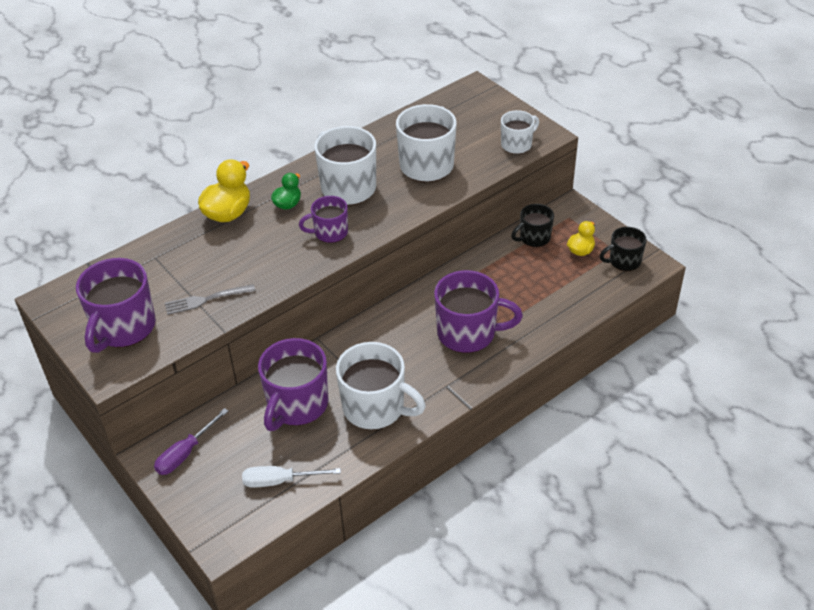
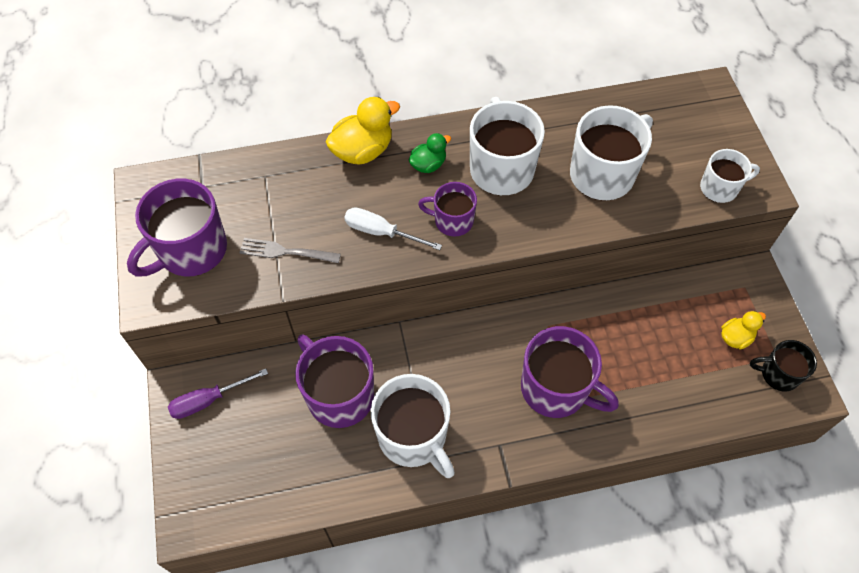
camera: 25 degrees right, 15 degrees up
white screwdriver [242,466,341,488] -> white screwdriver moved to [344,207,442,250]
purple mug [258,338,328,431] -> purple mug turned 90 degrees clockwise [295,334,374,428]
black mug [511,204,554,247] -> none

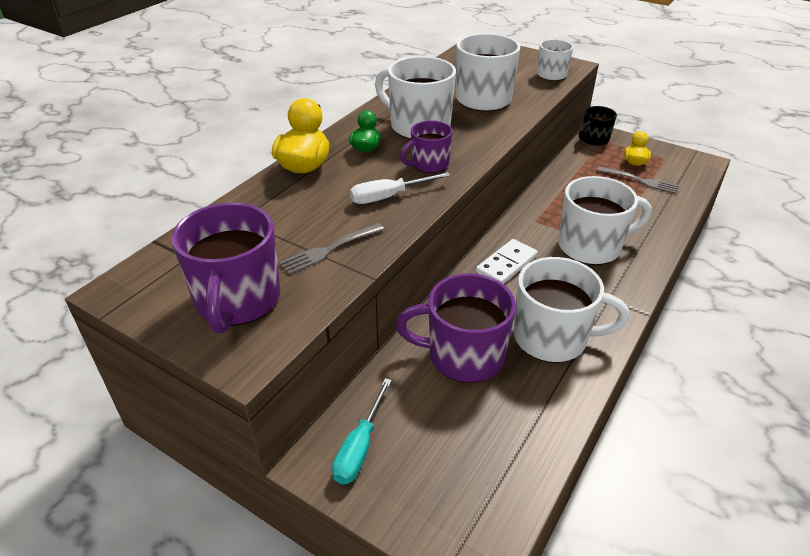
camera: 45 degrees left, 20 degrees down
purple screwdriver [168,369,268,419] -> turquoise screwdriver [332,378,392,484]
purple mug [521,326,619,418] -> white mug [558,176,651,265]
black mug [750,340,817,392] -> black mug moved to [579,106,617,146]
none -> white domino [476,239,538,284]
none -> grey fork [597,166,679,194]

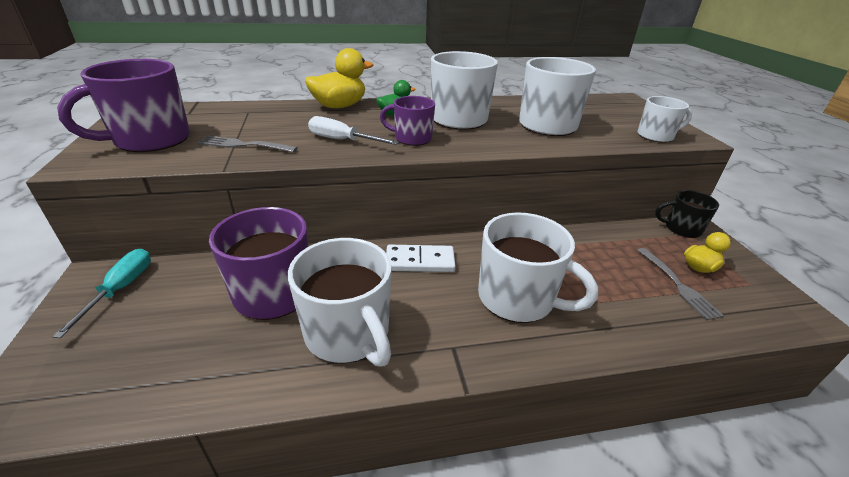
camera: 45 degrees right, 5 degrees down
turquoise screwdriver [332,378,392,484] -> turquoise screwdriver turned 120 degrees clockwise [52,249,151,338]

